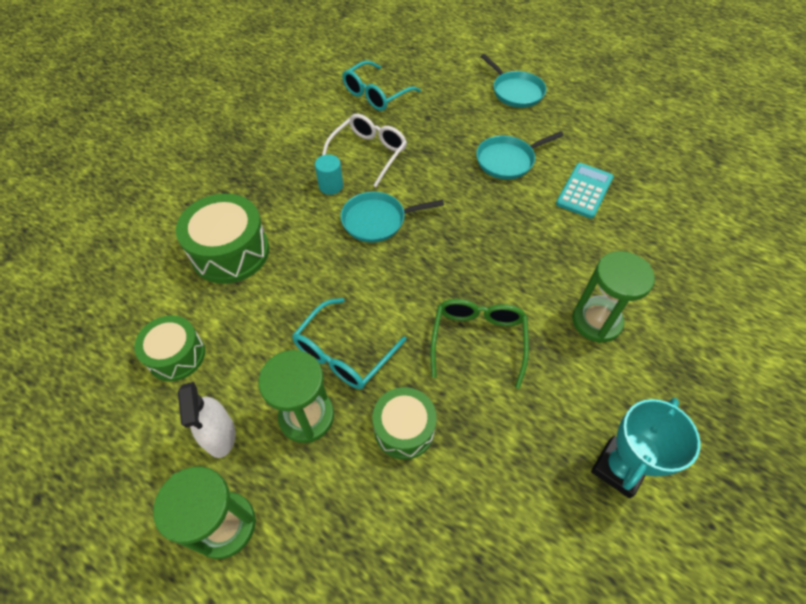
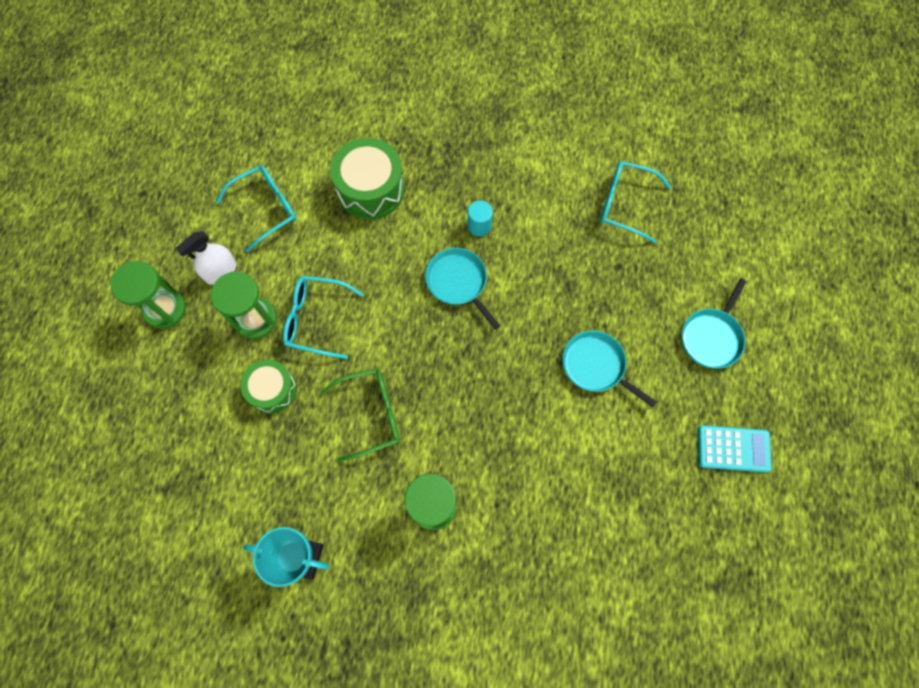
camera: 65 degrees right, 15 degrees up
green drum [134,315,205,381] -> turquoise glasses [216,165,297,252]
white glasses [322,114,407,187] -> none
turquoise calculator [556,163,614,219] -> turquoise calculator moved to [698,425,772,473]

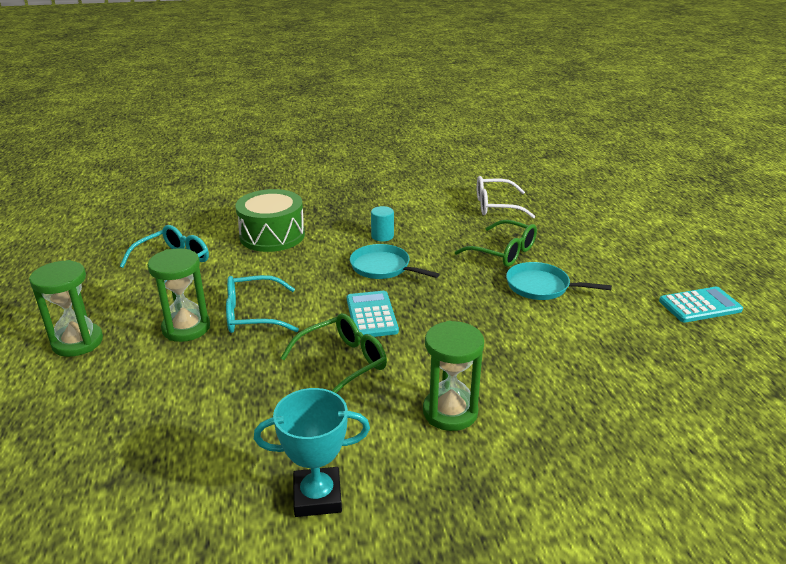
camera: 20 degrees left, 40 degrees down
white spray bottle [175,231,237,285] -> none
green drum [241,360,297,414] -> none
turquoise glasses [600,161,671,243] -> white glasses [477,176,536,219]
turquoise pan [682,278,747,369] -> none
none -> turquoise calculator [347,291,399,337]
none -> green glasses [455,220,537,267]

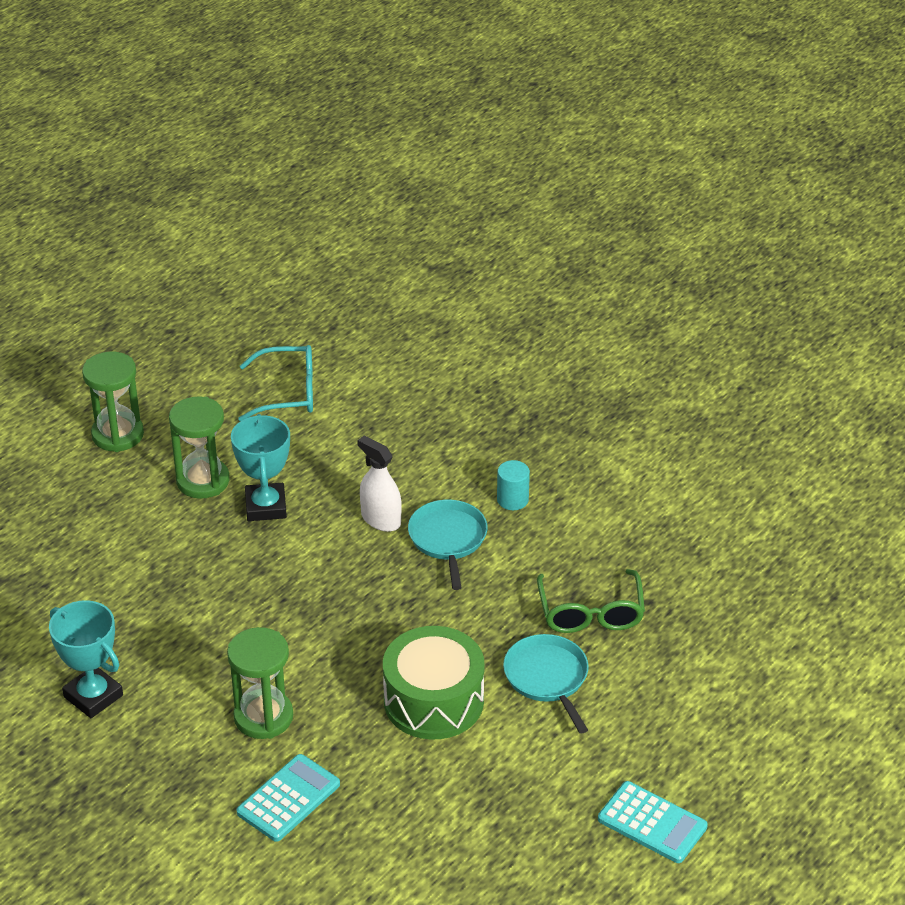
camera: 50 degrees right, 10 degrees up
turquoise glasses [226,275,299,333] -> turquoise trophy [231,414,290,521]
green drum [235,189,305,252] -> green drum moved to [383,626,485,740]
green glasses [281,313,387,393] -> none
turquoise calculator [347,291,399,337] -> turquoise calculator moved to [237,754,340,842]
white glasses [477,176,536,219] -> none
none -> white spray bottle [357,435,401,532]

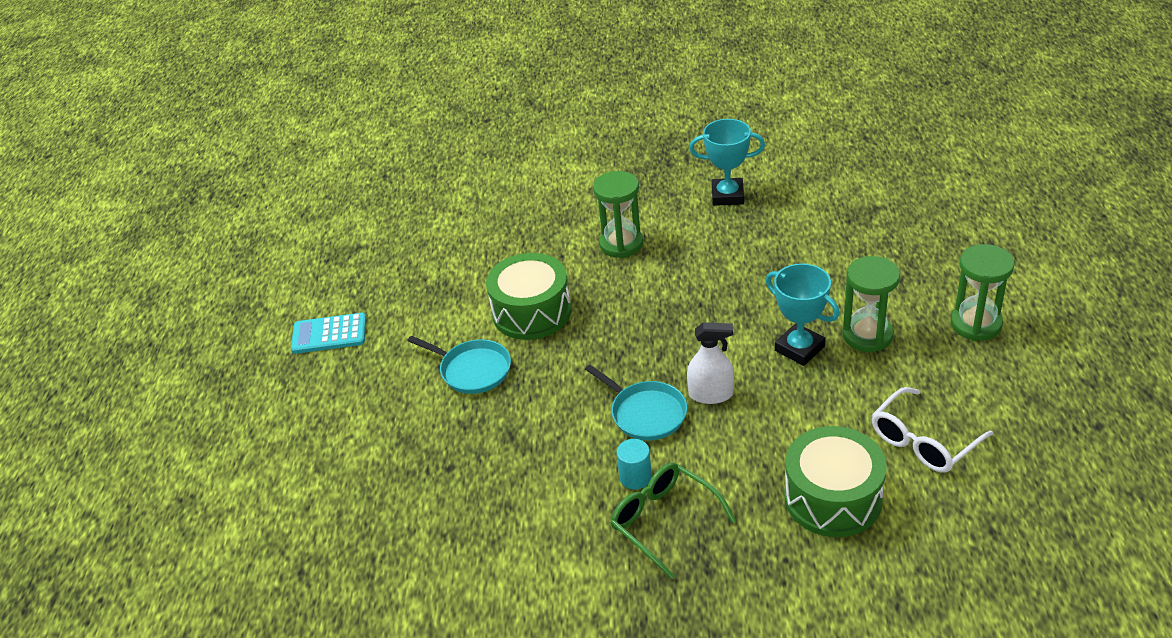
camera: 145 degrees right, 0 degrees up
turquoise calculator [237,754,340,842] -> none
turquoise glasses [238,345,313,421] -> white glasses [872,387,993,473]
green glasses [537,569,645,633] -> green glasses moved to [611,463,736,580]
none -> green drum [784,426,887,537]

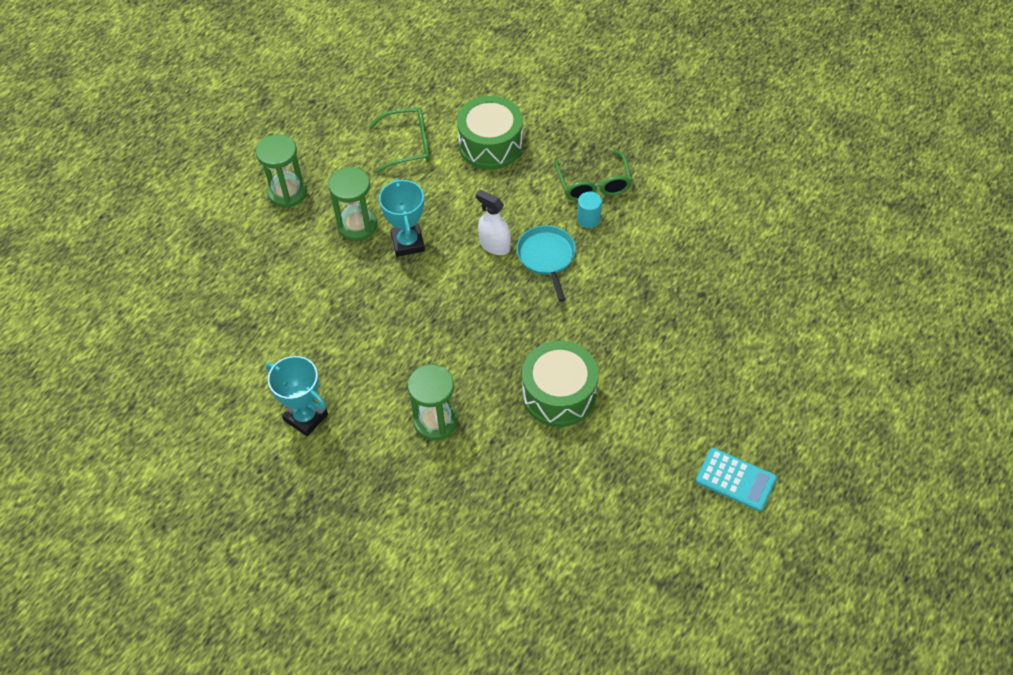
camera: 150 degrees left, 15 degrees up
turquoise pan [407,336,511,394] -> none
white glasses [872,387,993,473] -> green glasses [369,107,430,173]

